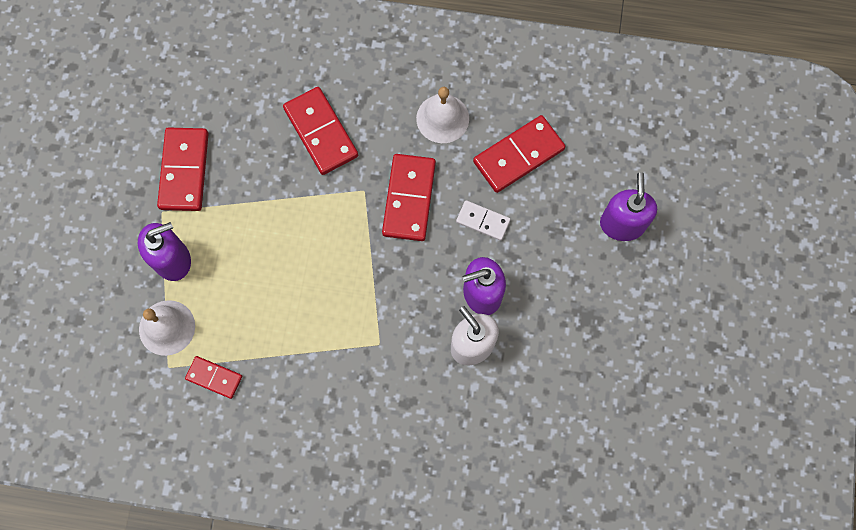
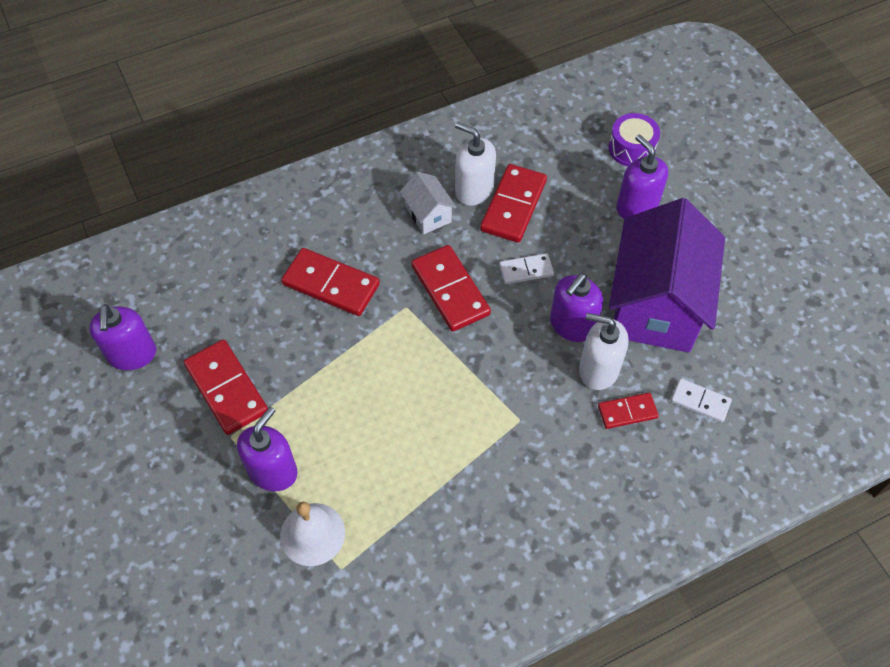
camera: 35 degrees left, 15 degrees down
red domino [185,356,242,399] -> red domino moved to [598,393,659,429]
white bell [416,87,469,143] -> white house [400,172,457,234]
none -> purple soap dispenser [89,304,156,370]
none -> white soap dispenser [455,122,496,206]
none -> purple drum [609,113,660,166]
none -> purple house [609,198,725,353]
none -> white domino [671,378,732,423]

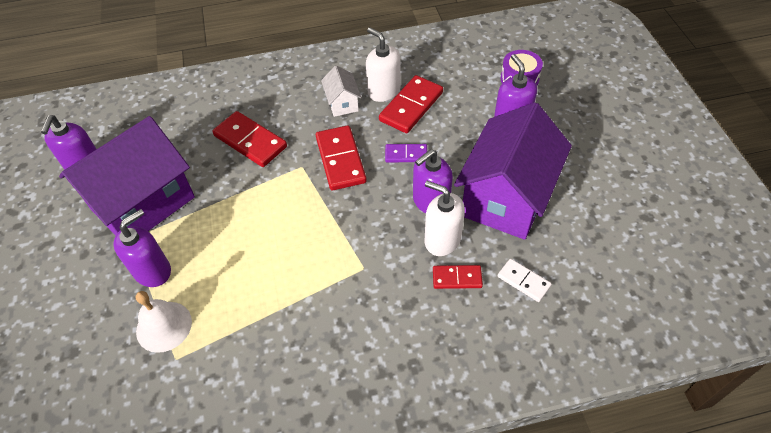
camera: 15 degrees right, 5 degrees down
red domino [184,340,268,435] -> purple house [59,116,195,236]
white domino [499,253,554,284] -> purple domino [385,144,427,162]

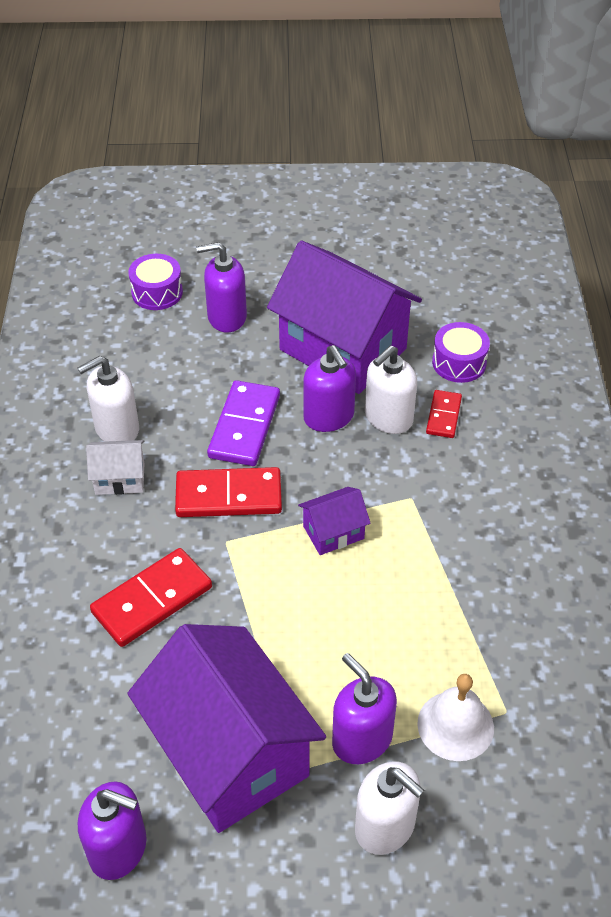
camera: 80 degrees left, 5 degrees down
red domino [379,75,443,133] -> none
purple domino [385,144,427,162] -> purple domino [207,380,280,466], size x1.75
white domino [498,259,552,302] -> purple drum [432,322,490,383]
none -> purple house [298,487,371,555]
none -> white soap dispenser [355,761,424,855]

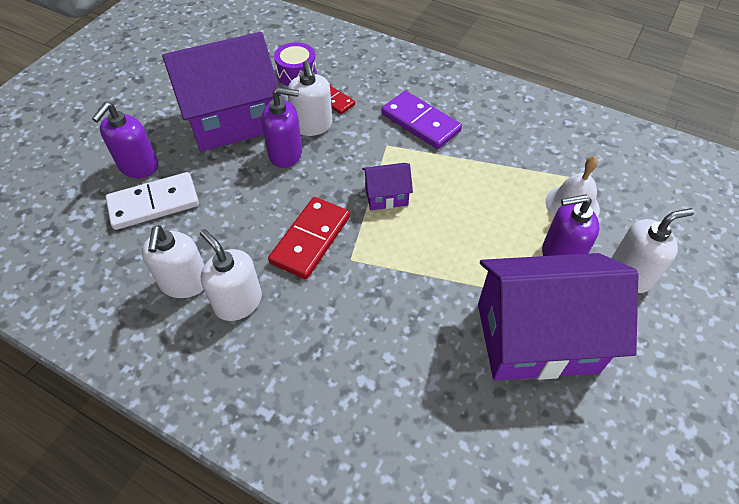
camera: 60 degrees left, 5 degrees up
purple soap dispenser [78,781,146,880] -> none
white house [86,440,144,495] -> white soap dispenser [200,229,262,321]
red domino [90,548,212,647] -> none
purple drum [128,254,183,310] -> none
purple domino [207,380,280,466] -> purple domino moved to [382,91,462,149]
purple house [298,487,371,555] -> purple house turned 75 degrees clockwise [362,163,413,210]
none -> white domino [106,172,199,230]

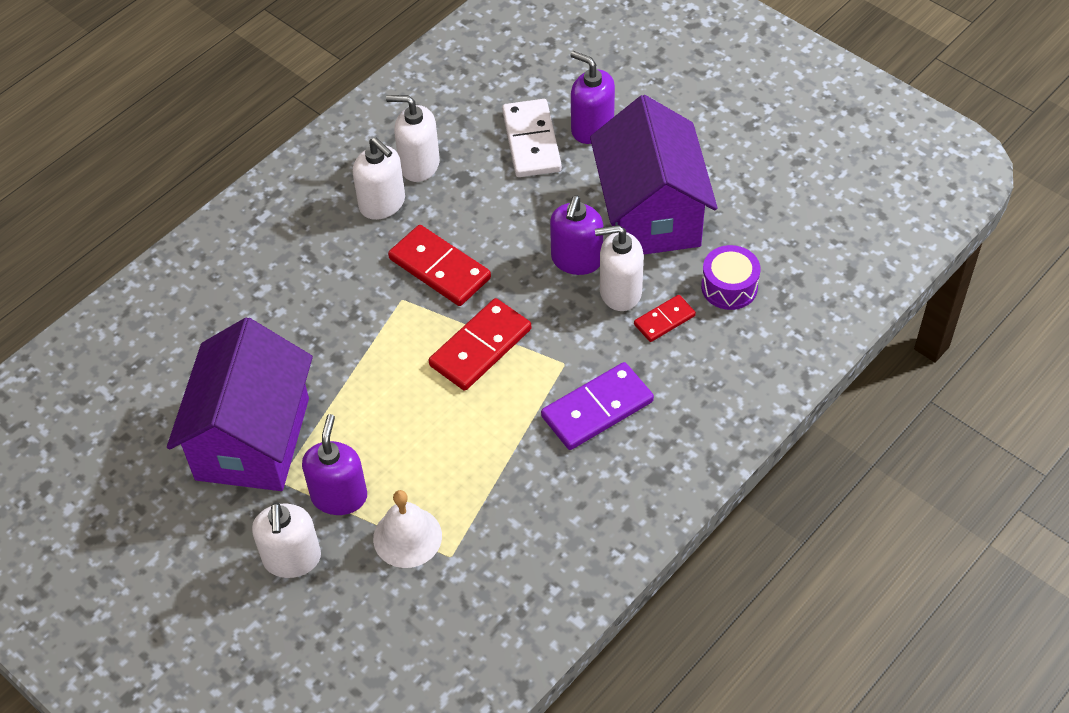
camera: 105 degrees right, 0 degrees up
white soap dispenser [200,229,262,321] -> white soap dispenser turned 75 degrees clockwise [353,137,405,220]
purple house [362,163,413,210] -> red domino [429,298,531,391]

